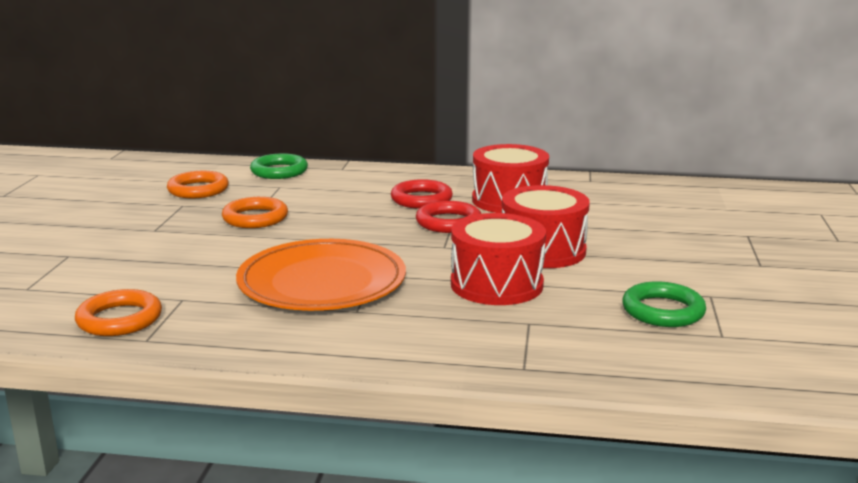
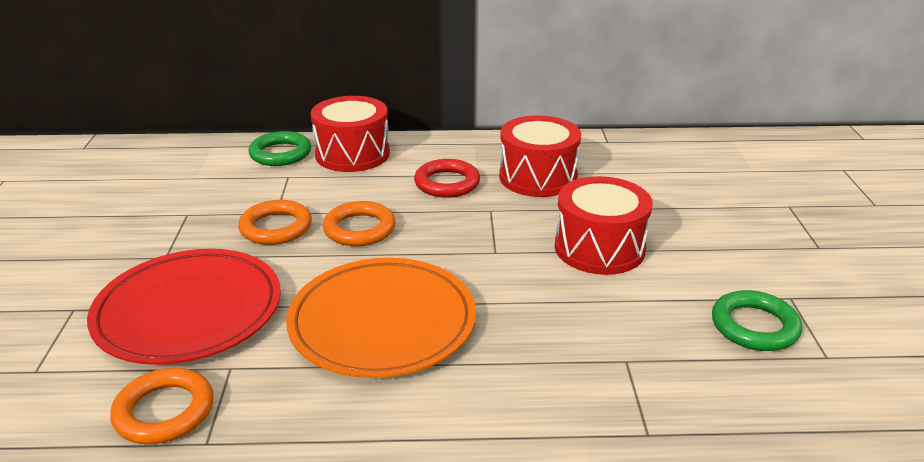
camera: 10 degrees left, 10 degrees up
orange ring [167,171,229,198] -> orange ring moved to [323,201,396,246]
red ring [416,201,481,233] -> none
red drum [451,213,546,305] -> red drum moved to [311,96,390,172]
none -> red plate [87,249,281,365]

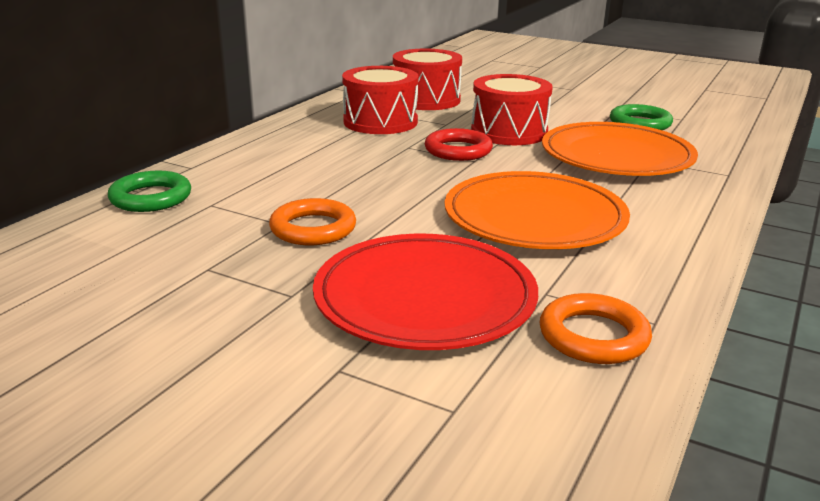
camera: 60 degrees left, 5 degrees down
red drum [311,96,390,172] -> red drum moved to [393,49,462,110]
orange ring [323,201,396,246] -> none
red ring [414,159,480,198] -> red ring moved to [425,128,493,161]
none -> orange plate [542,122,698,176]

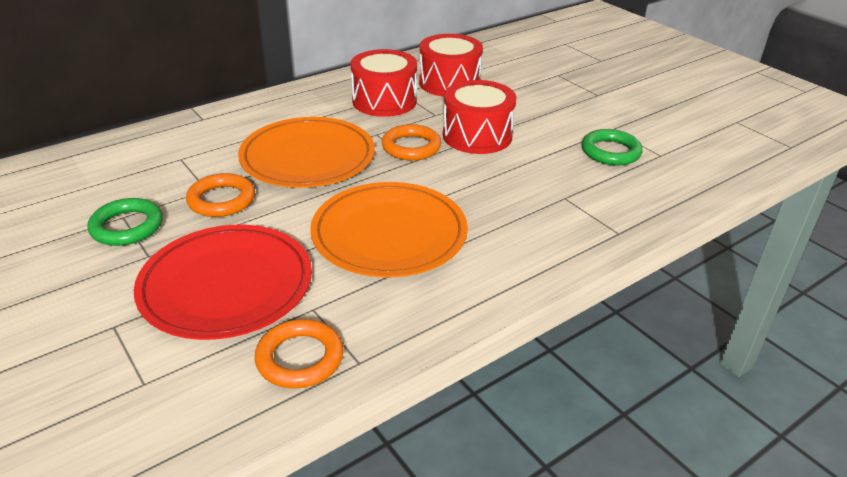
camera: 25 degrees right, 10 degrees up
green ring [108,171,191,212] -> green ring moved to [87,198,163,246]
red ring [425,128,493,161] -> orange ring [382,124,441,161]
orange plate [542,122,698,176] -> orange plate moved to [238,117,375,188]

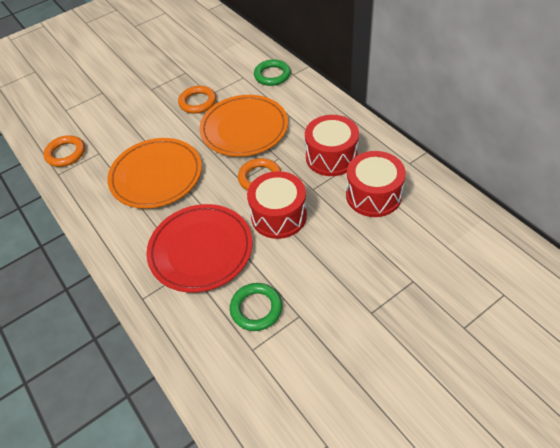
camera: 95 degrees right, 15 degrees up
green ring [87,198,163,246] -> green ring moved to [254,59,291,86]
red plate [134,225,312,340] -> red plate moved to [146,204,253,293]

